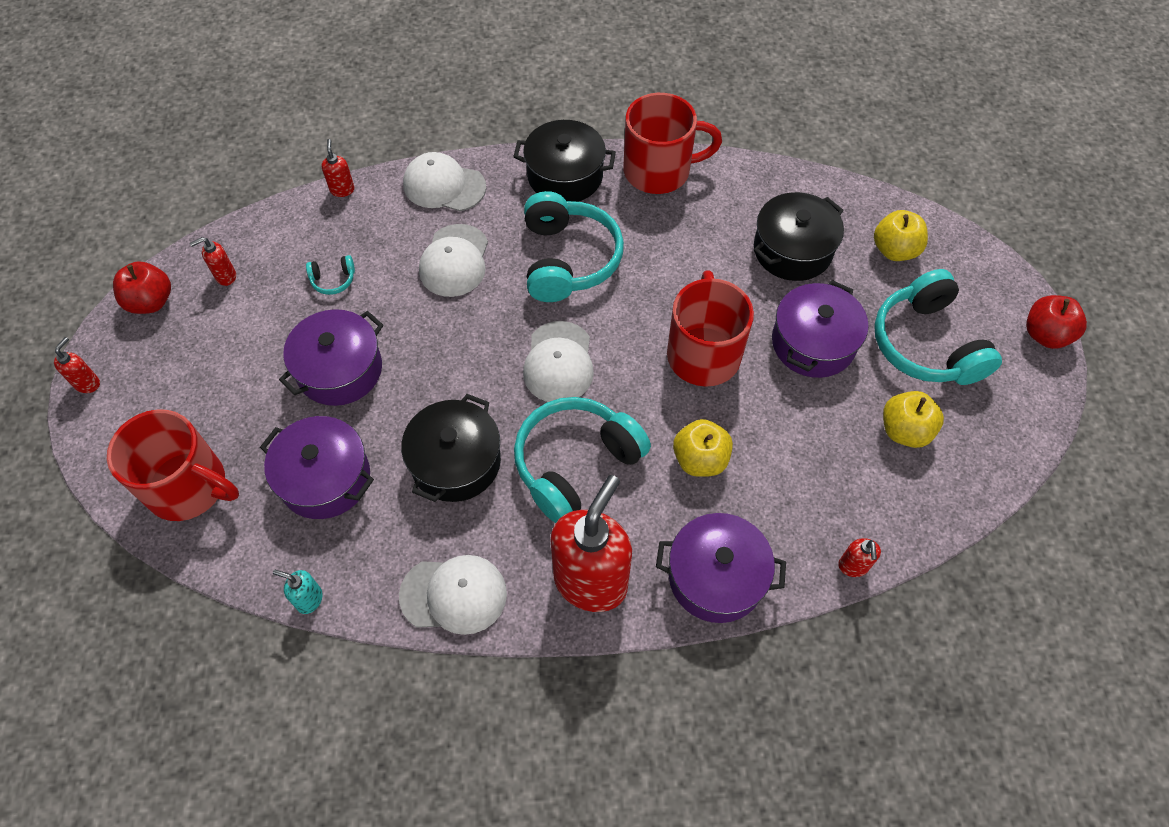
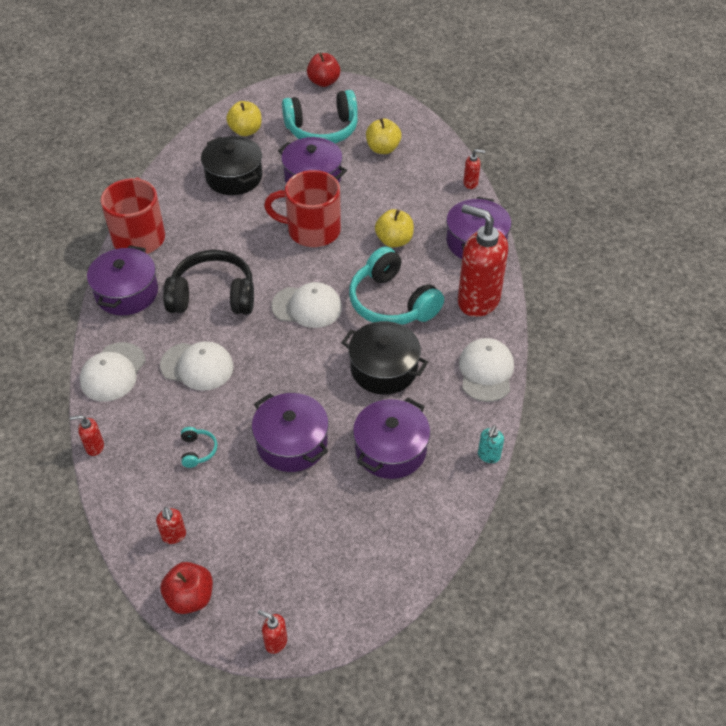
camera: 85 degrees left, 10 degrees down
red mug [107,409,239,521] -> none
black pot [513,120,616,202] -> purple pot [87,245,158,315]
turquoise headphones [524,191,624,302] -> black headphones [163,250,254,315]

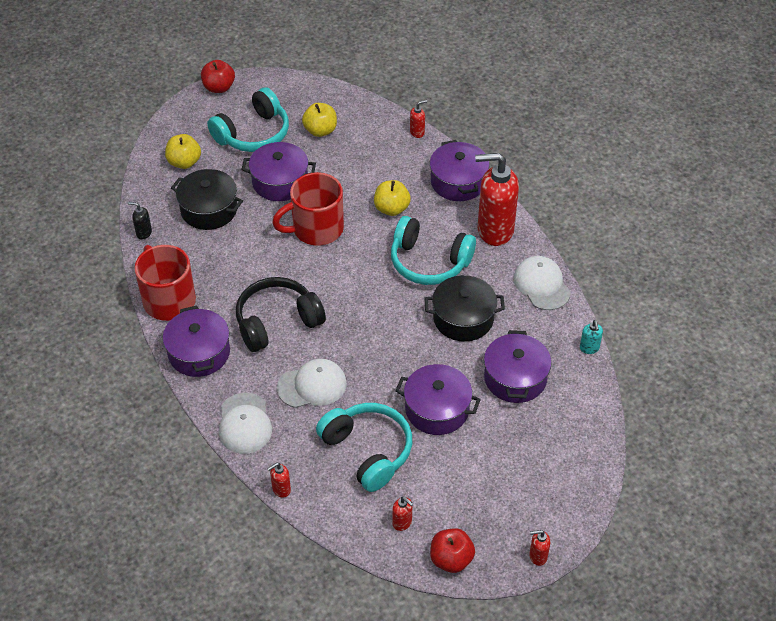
camera: 30 degrees left, 0 degrees up
turquoise headphones [181,427,217,468] -> turquoise headphones [316,403,412,492], size x2.41
white cap [271,282,342,328] -> none
none -> black soap dispenser [128,201,152,239]

